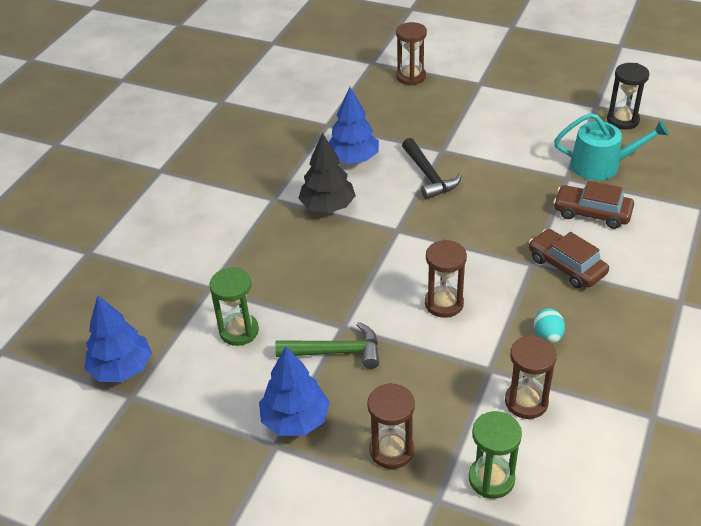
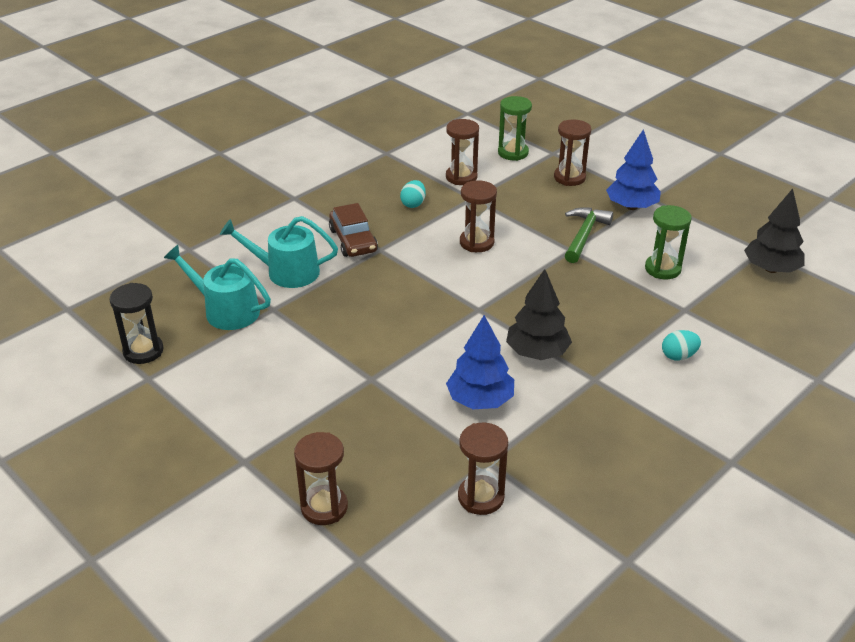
camera: 160 degrees left, 5 degrees down
blue tree [84,295,152,382] -> black tree [744,188,804,273]
green hammer [275,322,379,369] -> green hammer turned 90 degrees clockwise [565,207,613,263]
black hammer [402,138,462,199] -> none
brown car [554,181,634,229] -> turquoise watering can [220,216,338,288]
none -> brown hourglass [458,423,508,515]
none -> turquoise egg [662,330,701,361]

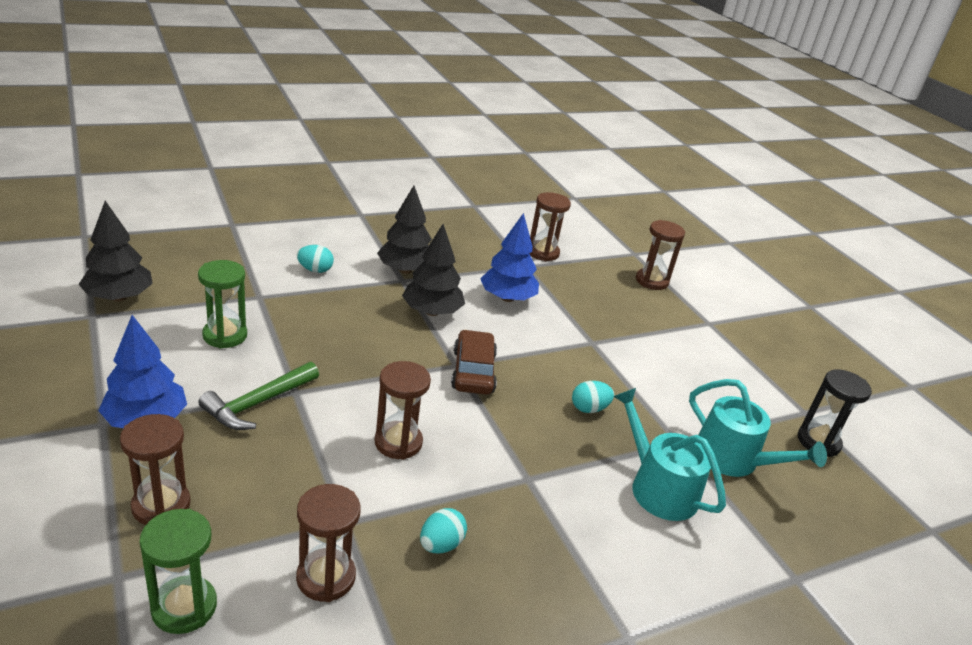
camera: 165 degrees left, 5 degrees down
turquoise watering can [220,216,338,288] -> turquoise watering can turned 150 degrees counterclockwise [613,388,726,521]
brown car [329,203,378,257] -> brown car moved to [451,330,497,395]
none -> black tree [377,186,432,274]
none -> turquoise egg [572,381,614,413]

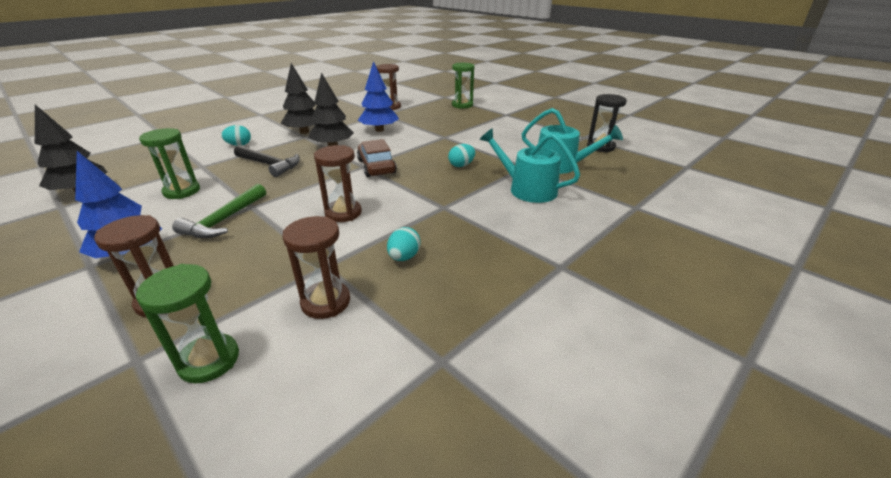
camera: 15 degrees left, 0 degrees up
brown hourglass [636,220,685,290] -> green hourglass [452,63,475,109]
none -> black hammer [234,145,300,177]

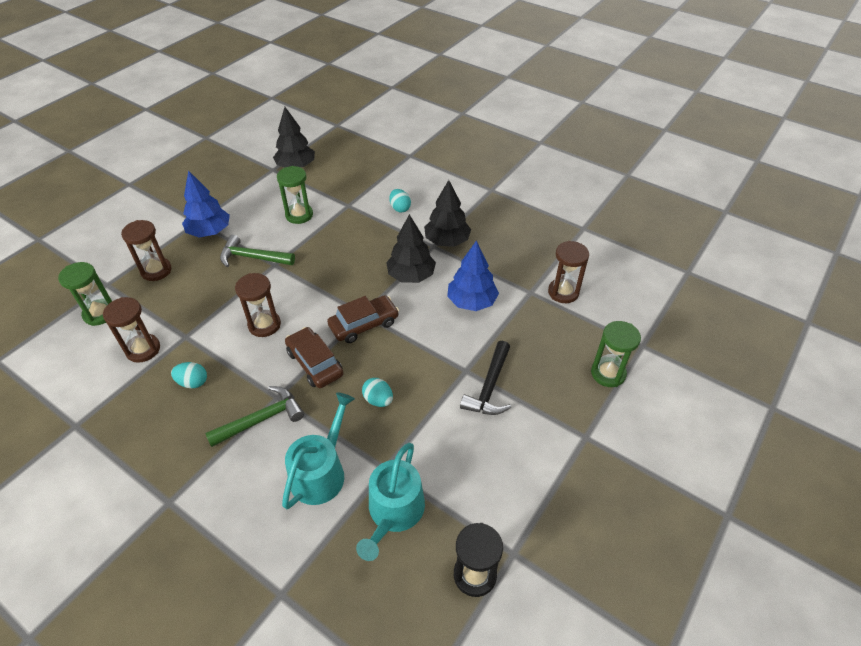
camera: 80 degrees right, 15 degrees up
black hammer [234,145,300,177] -> black hammer moved to [460,341,511,415]
none -> green hammer [205,386,304,447]
none -> brown car [285,327,343,388]

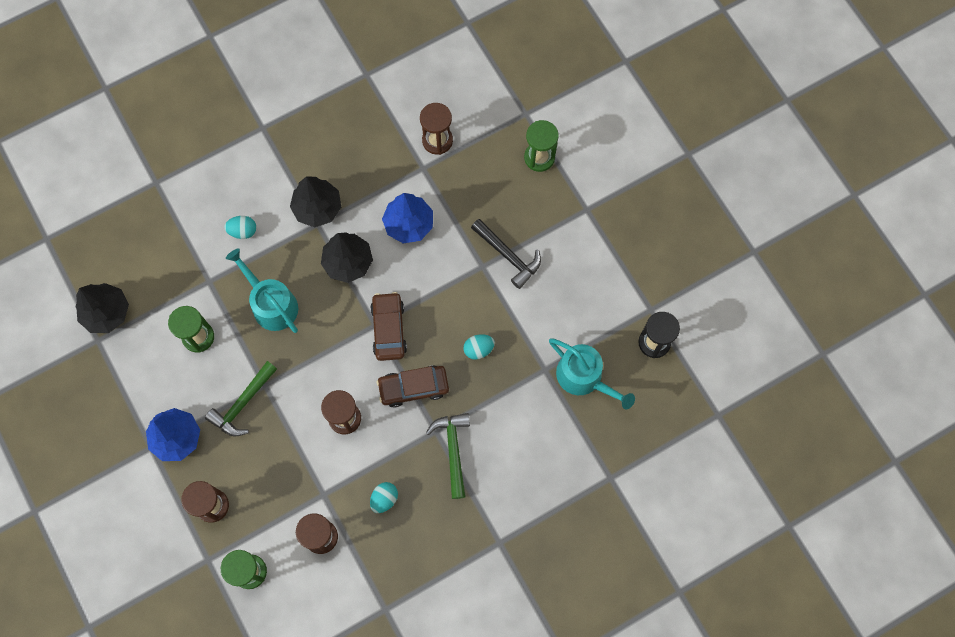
camera: 65 degrees left, 25 degrees up
turquoise watering can [282,392,355,509] -> turquoise watering can moved to [226,248,298,333]

